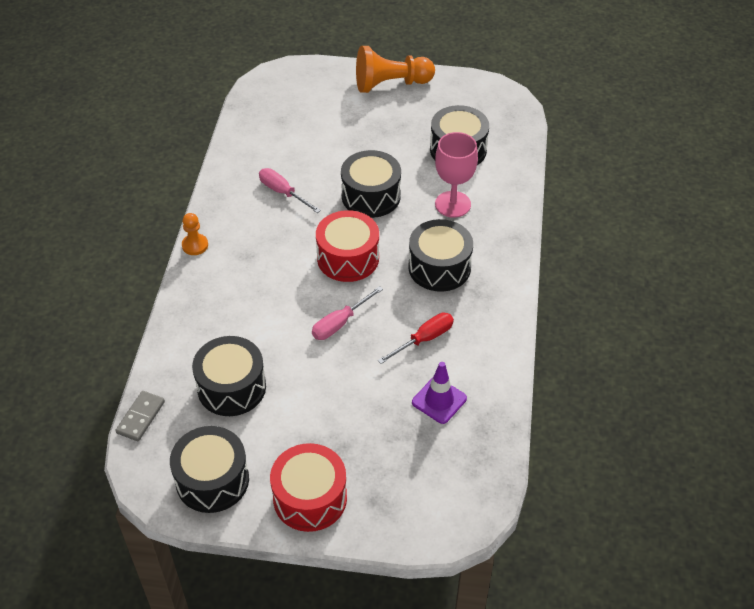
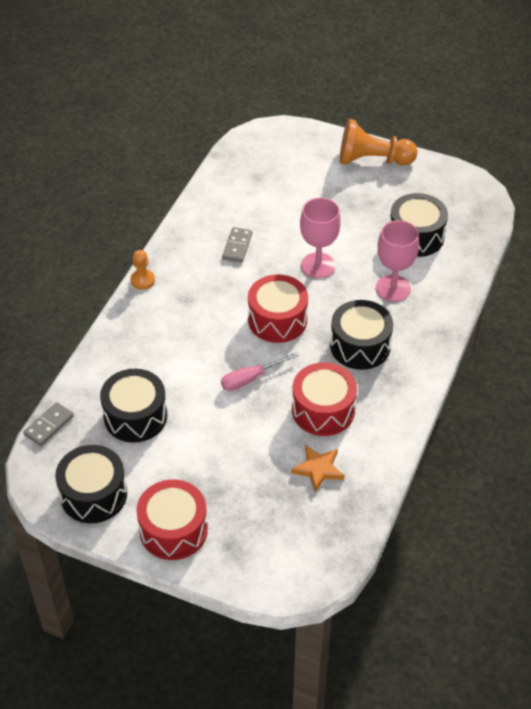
camera: 15 degrees right, 0 degrees up
pink screwdriver [259,168,321,213] -> grey domino [222,227,252,262]
black drum [341,150,401,218] -> pink goblet [300,198,341,278]
red screwdriver [377,313,454,364] -> red drum [292,362,357,436]
purple traffic cone [412,362,467,424] -> orange star [291,445,344,492]

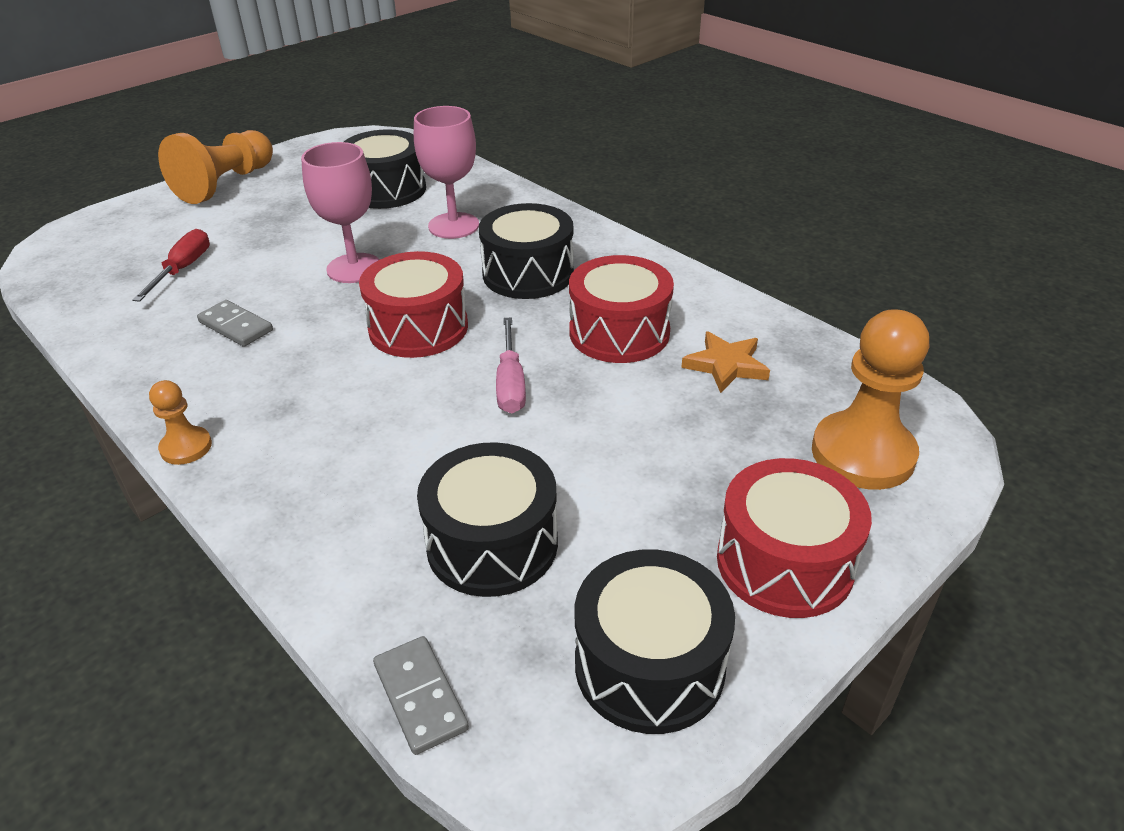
camera: 65 degrees left, 10 degrees down
none -> red screwdriver [132,229,210,302]
none -> orange pawn [812,309,929,490]

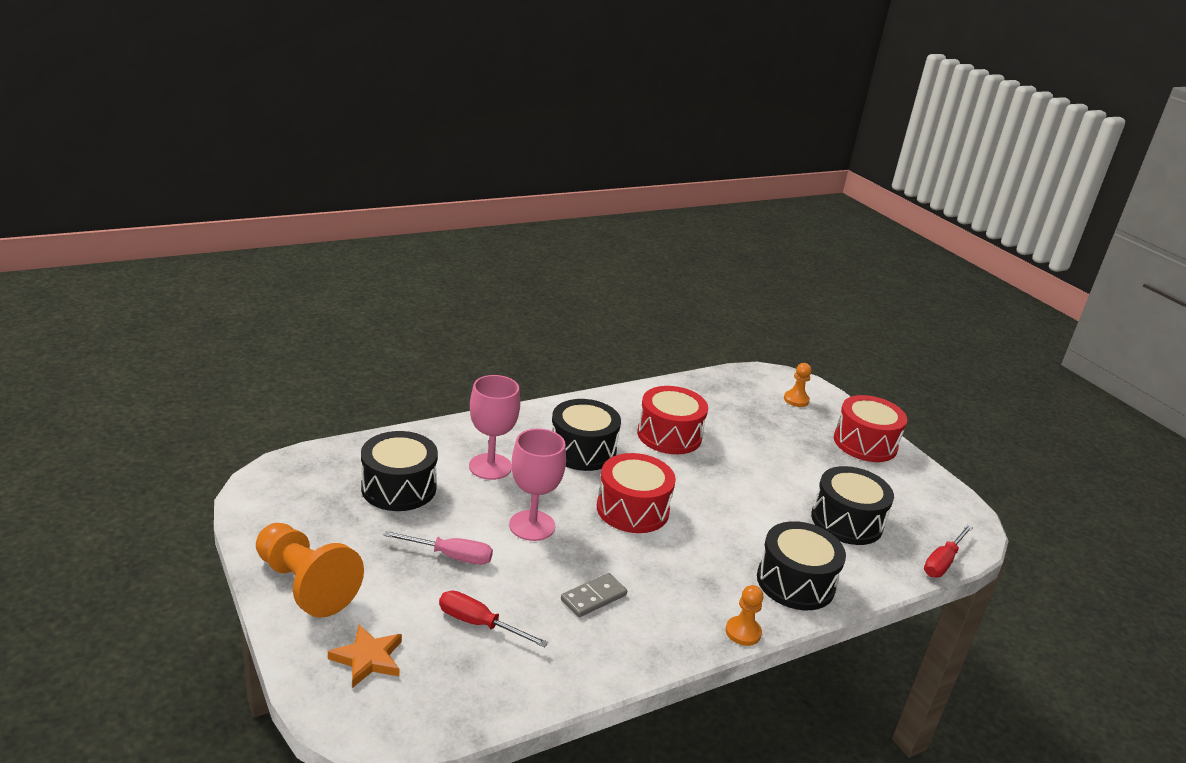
camera: 80 degrees left, 10 degrees down
grey domino [373,636,469,755] -> red screwdriver [924,524,973,578]
pink screwdriver [496,317,526,413] -> pink screwdriver moved to [384,531,493,565]
black drum [575,549,735,734] -> black drum moved to [757,521,846,610]
orange star [681,331,770,393] -> orange star moved to [328,625,402,688]
orange pawn [812,309,929,490] -> orange pawn [784,363,812,407], size x0.50

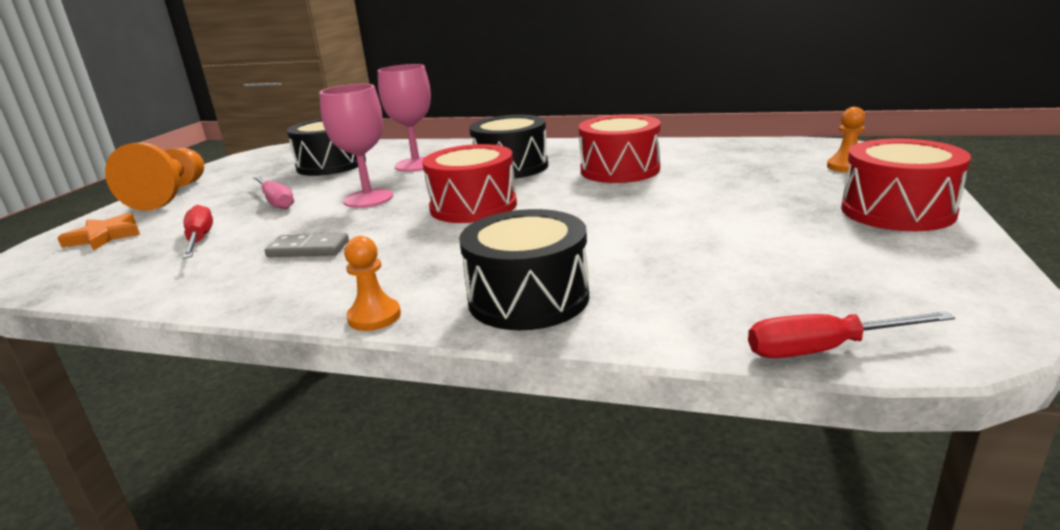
camera: 50 degrees right, 5 degrees down
black drum [811,466,894,545] -> none

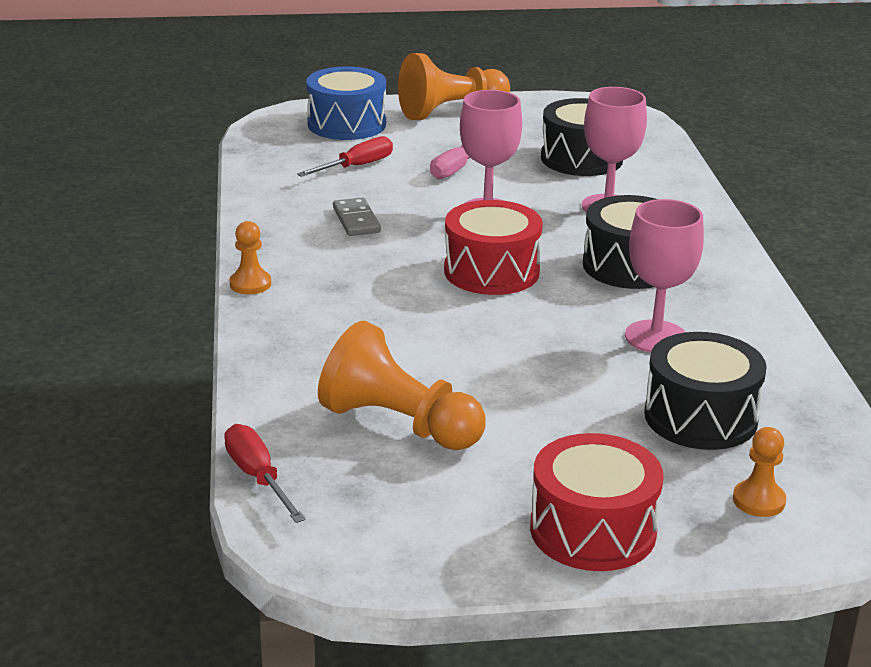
camera: 65 degrees right, 5 degrees up
orange star [58,213,140,251] -> blue drum [306,66,386,140]
black drum [459,209,589,330] -> black drum moved to [644,332,767,450]
red drum [579,114,661,183] -> pink goblet [625,199,704,353]
none -> orange pawn [318,321,485,450]

